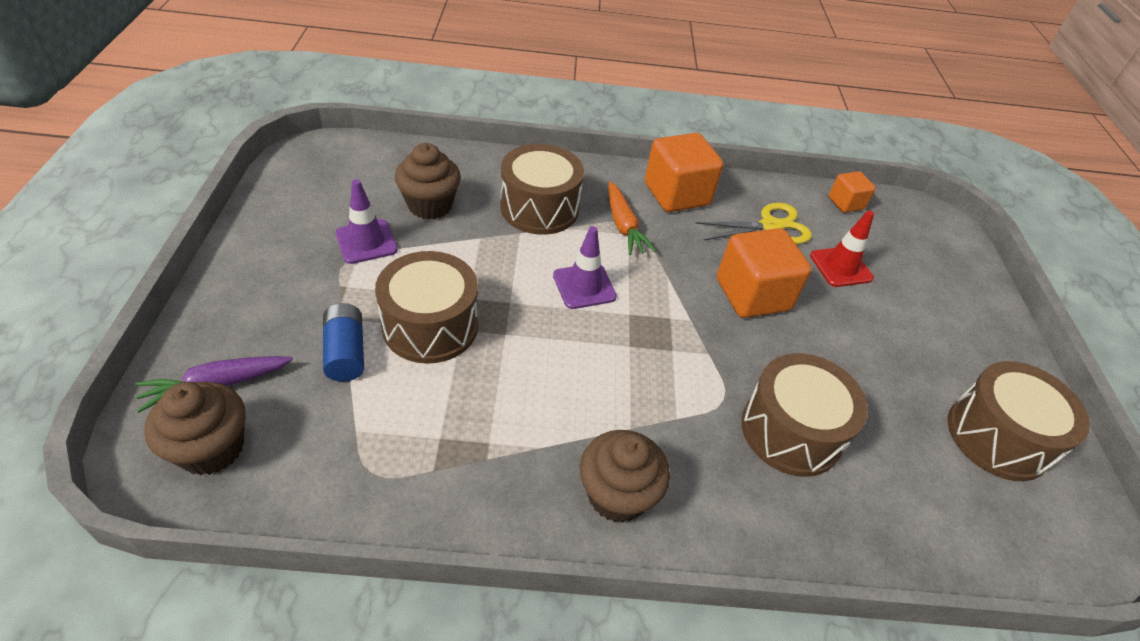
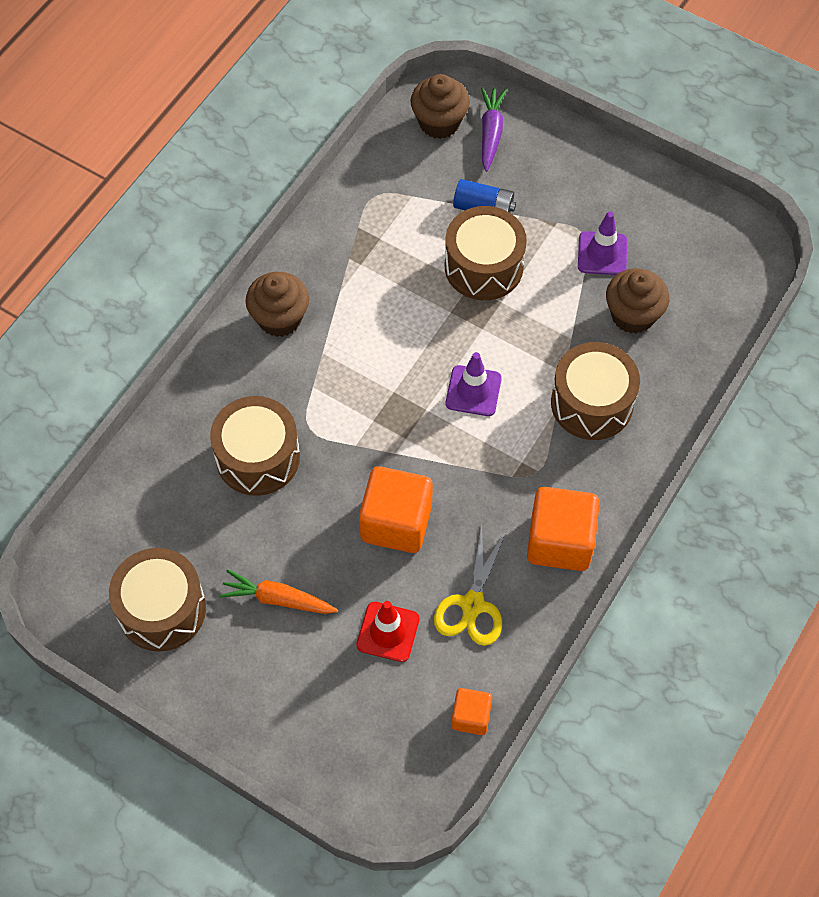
camera: 125 degrees right, 15 degrees up
orange carrot [608,182,656,255] -> orange carrot moved to [219,570,338,614]

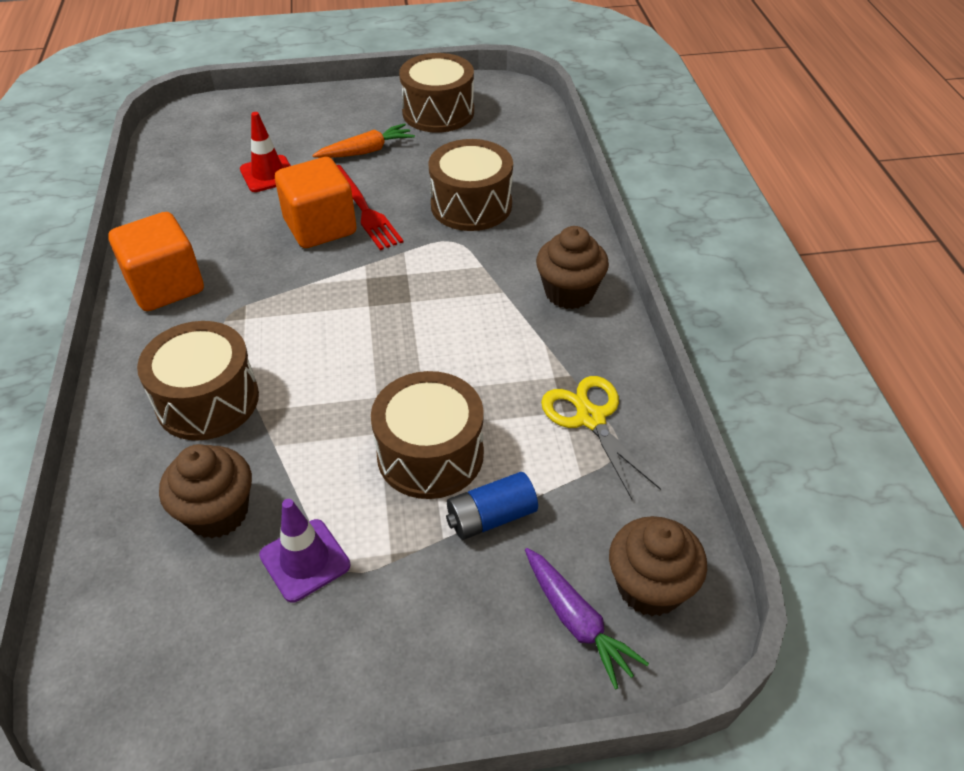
camera: 140 degrees right, 15 degrees down
yellow scissors [434,525,507,646] -> yellow scissors moved to [541,376,661,500]
purple traffic cone [446,352,502,416] -> none
orange cube [451,688,492,735] -> none
none -> red fork [337,165,404,250]

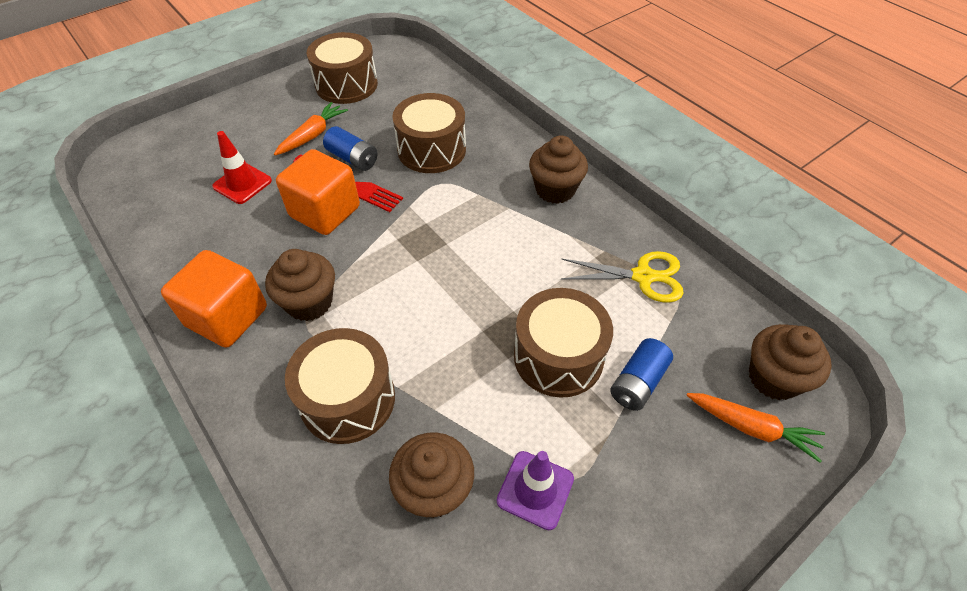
camera: 30 degrees left, 5 degrees up
purple carrot [525,548,649,690] -> orange carrot [686,393,825,463]
yellow scissors [541,376,661,500] -> yellow scissors turned 150 degrees clockwise [561,251,684,303]
none -> brown cupcake [265,249,335,321]
none -> blue battery [323,126,377,171]

